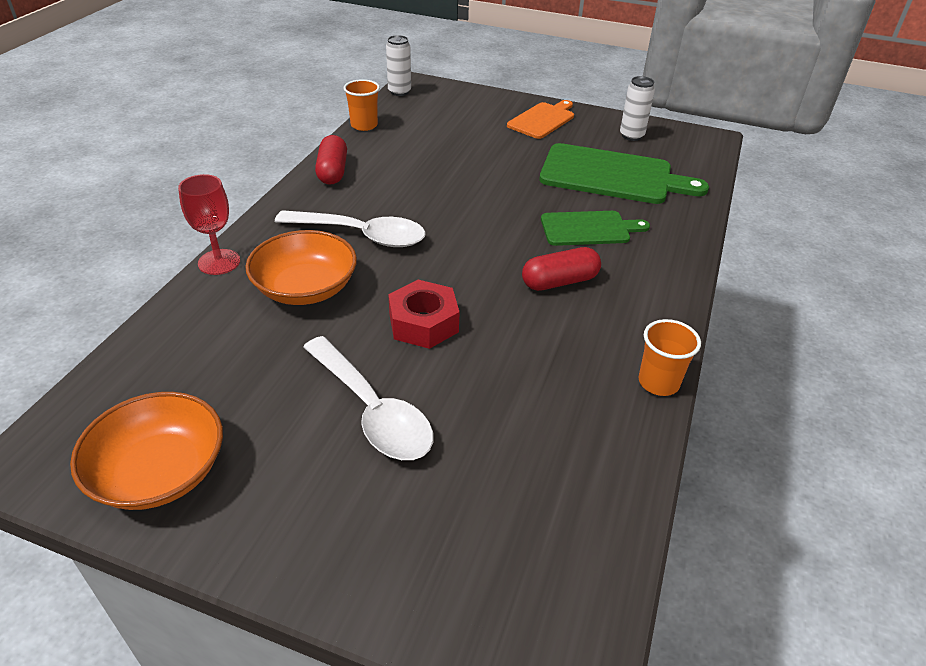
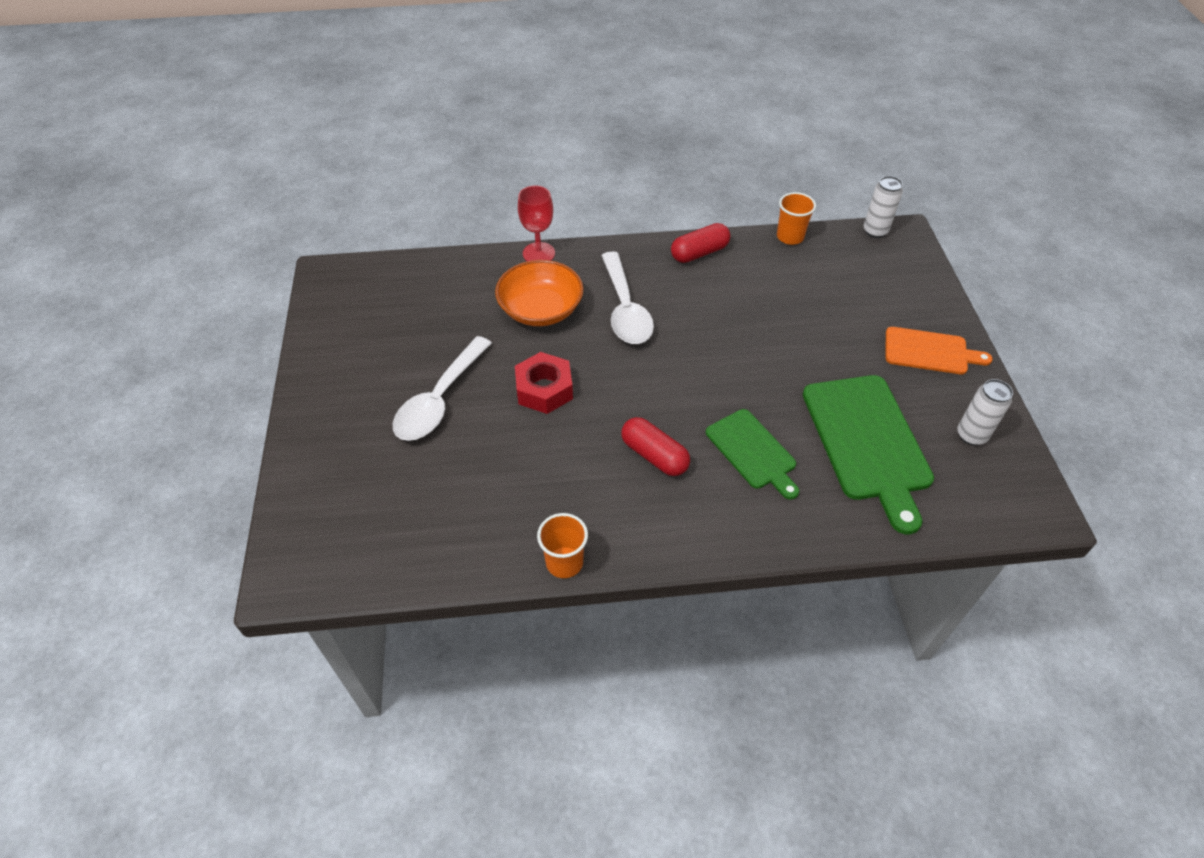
camera: 65 degrees right, 10 degrees up
orange bowl [70,392,223,510] -> none

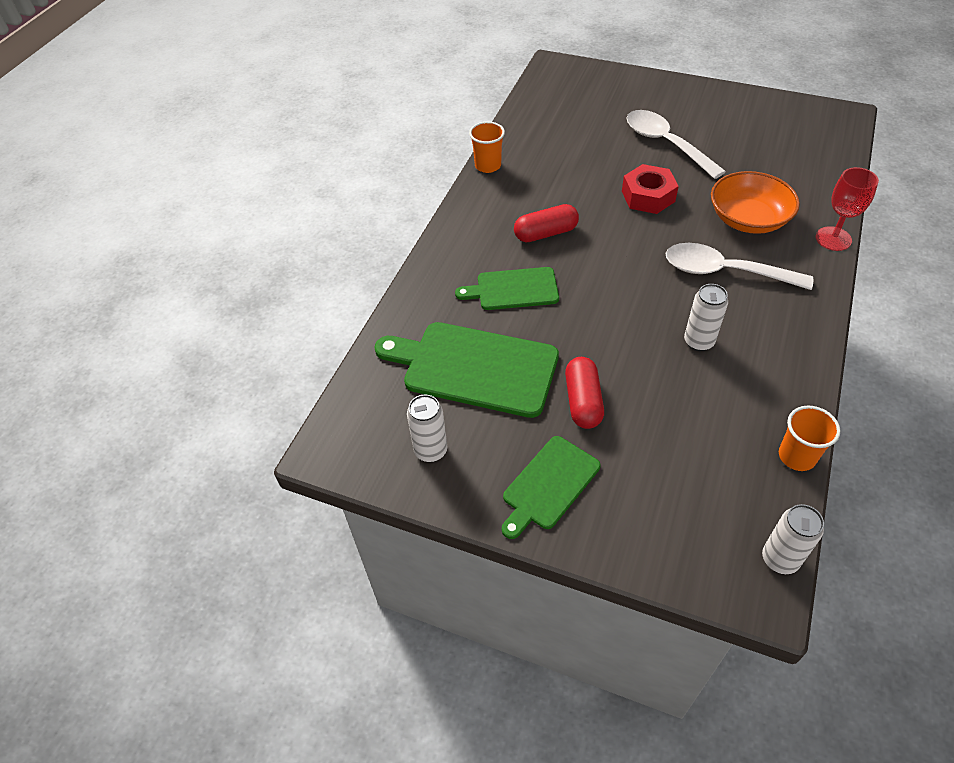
camera: 120 degrees right, 0 degrees up
red capsule [671,223,730,263] -> red capsule moved to [565,357,604,429]
orange cutting board [886,327,993,374] -> green cutting board [502,436,601,539]
none -> white can [684,284,728,351]

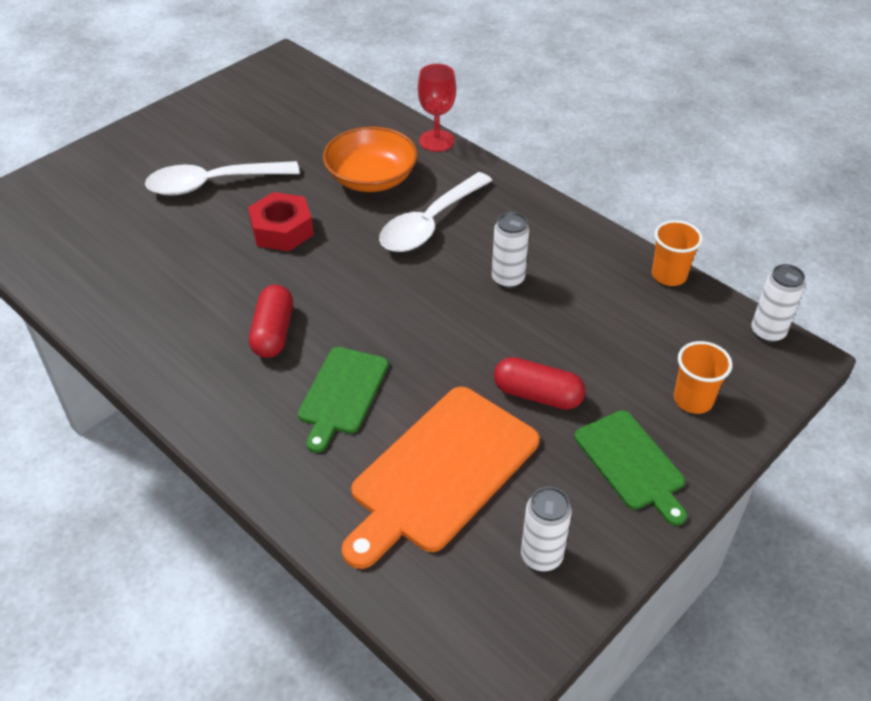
camera: 70 degrees left, 5 degrees down
green cutting board [374,322,559,418] -> orange cutting board [342,387,539,569]
orange cup [469,122,505,173] -> orange cup moved to [674,341,733,414]

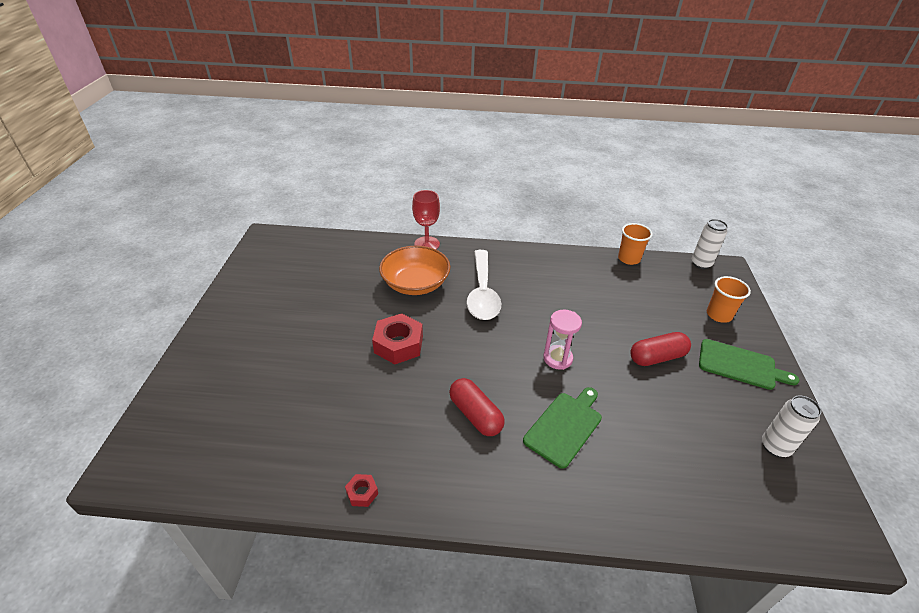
camera: 40 degrees left, 5 degrees down
white spoon [145,161,300,196] -> none
green cutting board [298,347,388,453] -> green cutting board turned 120 degrees counterclockwise [523,387,602,469]
orange cutting board [342,387,539,569] -> none
white can [492,212,530,289] -> none
none -> red nut [345,474,378,507]
none -> pink hourglass [543,310,582,370]

